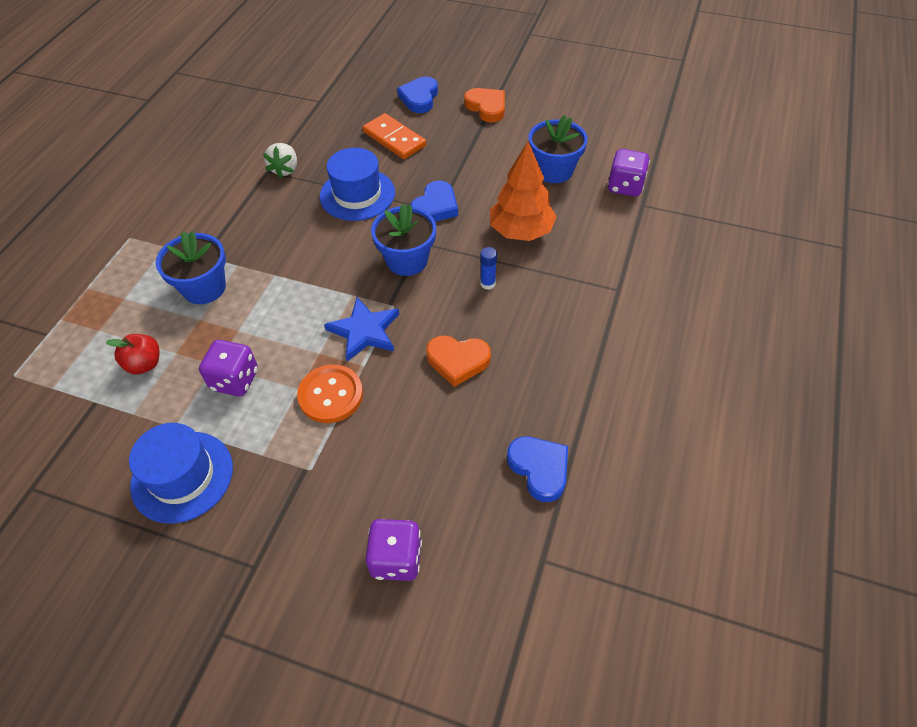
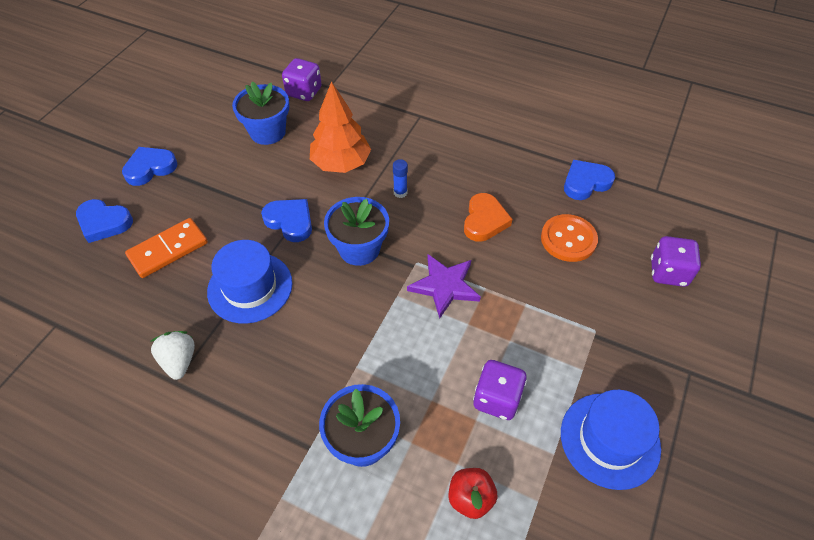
camera: 85 degrees left, 0 degrees up
white strawberry [263,143,297,178] -> white strawberry turned 120 degrees counterclockwise [151,331,195,380]
orange button [297,365,363,423] -> orange button moved to [541,214,598,262]
blue star [324,297,399,361] -> purple star [407,254,481,319]
orange heart [464,88,505,122] -> blue heart [122,147,178,186]

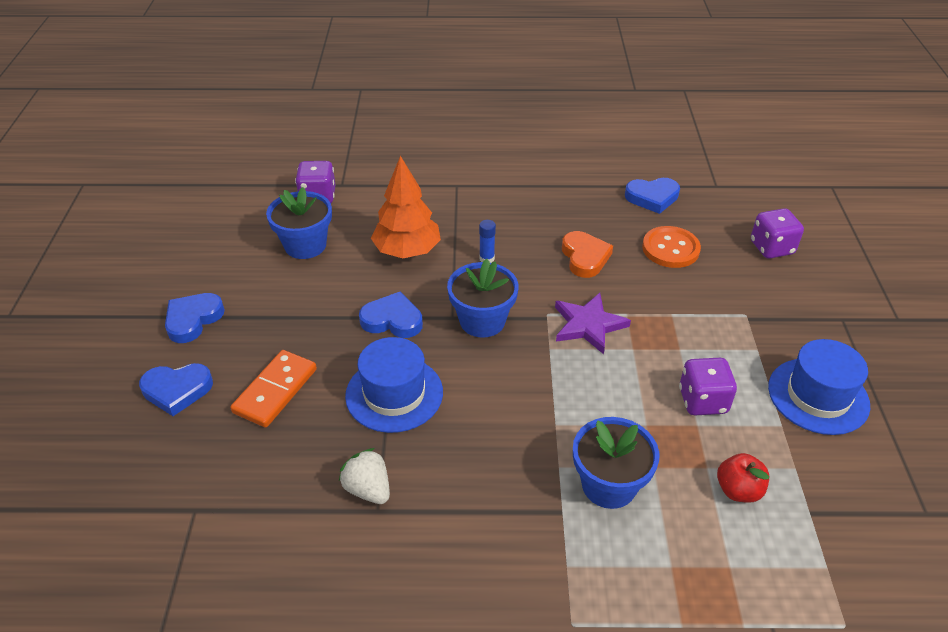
camera: 25 degrees left, 10 degrees down
blue heart [564,160,615,200] -> blue heart turned 135 degrees counterclockwise [625,178,680,214]

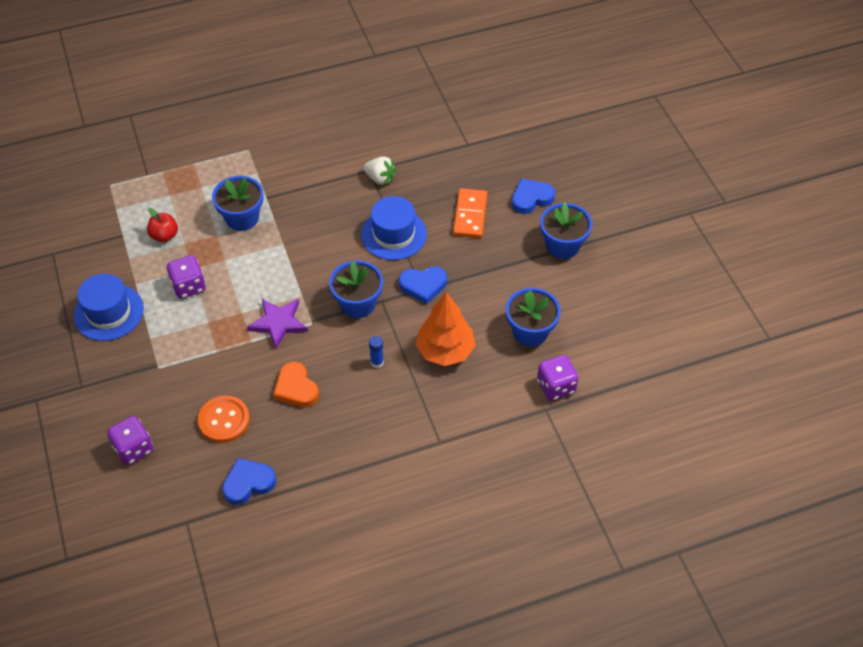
camera: 160 degrees right, 10 degrees up
blue heart [165,293,225,343] -> blue flower pot [540,202,592,259]

